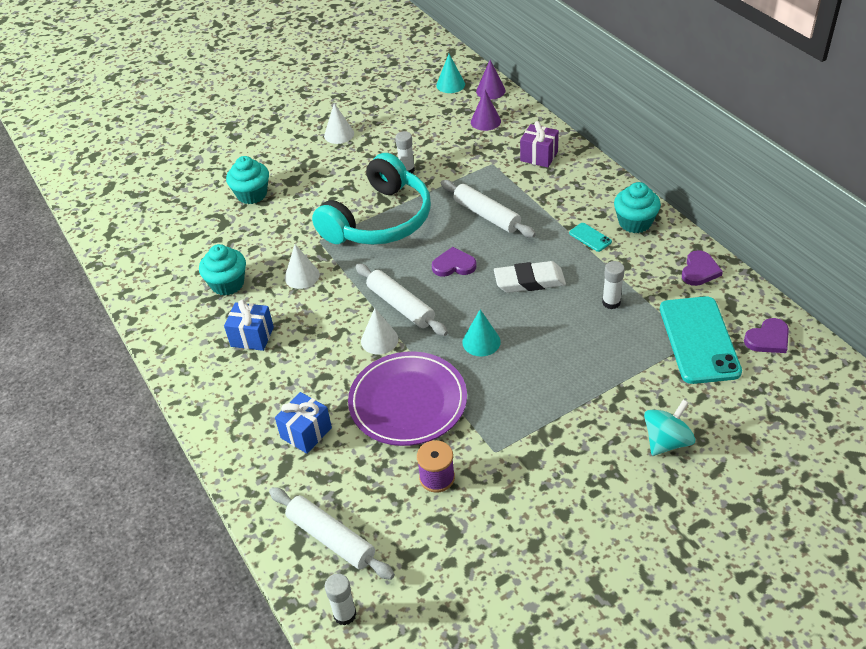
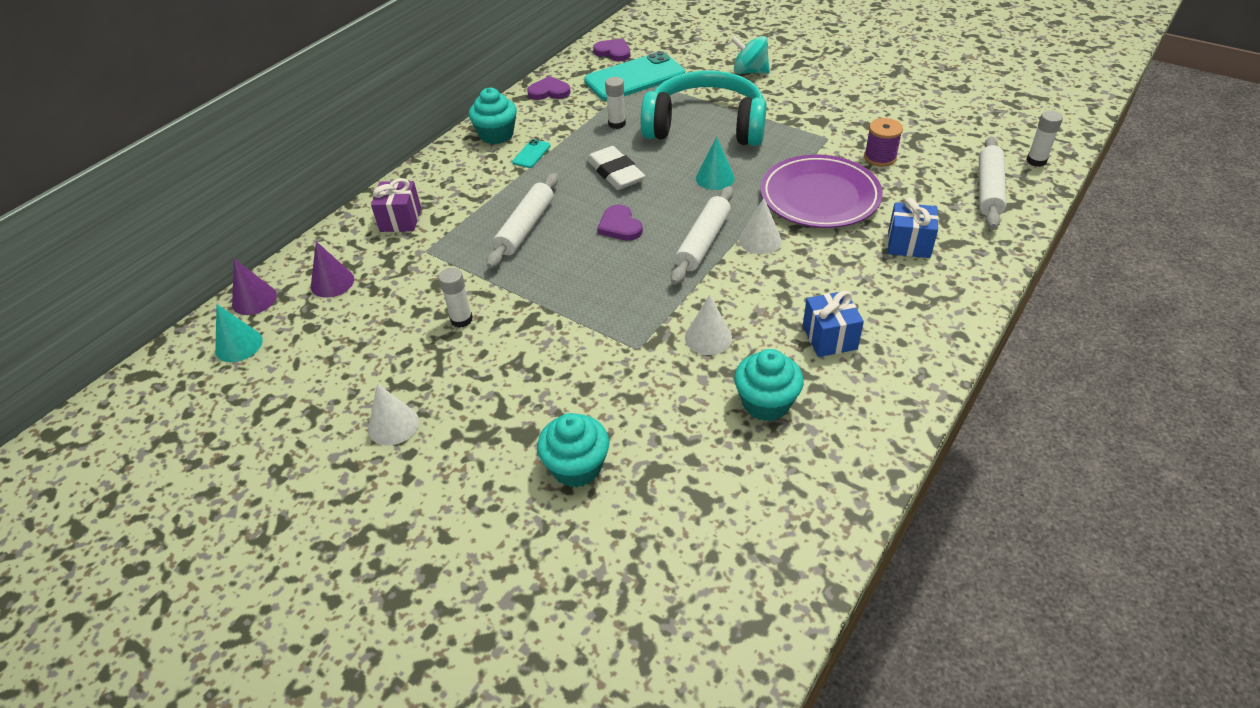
camera: 115 degrees left, 0 degrees up
turquoise headphones [312,153,431,245] -> turquoise headphones moved to [641,71,767,146]

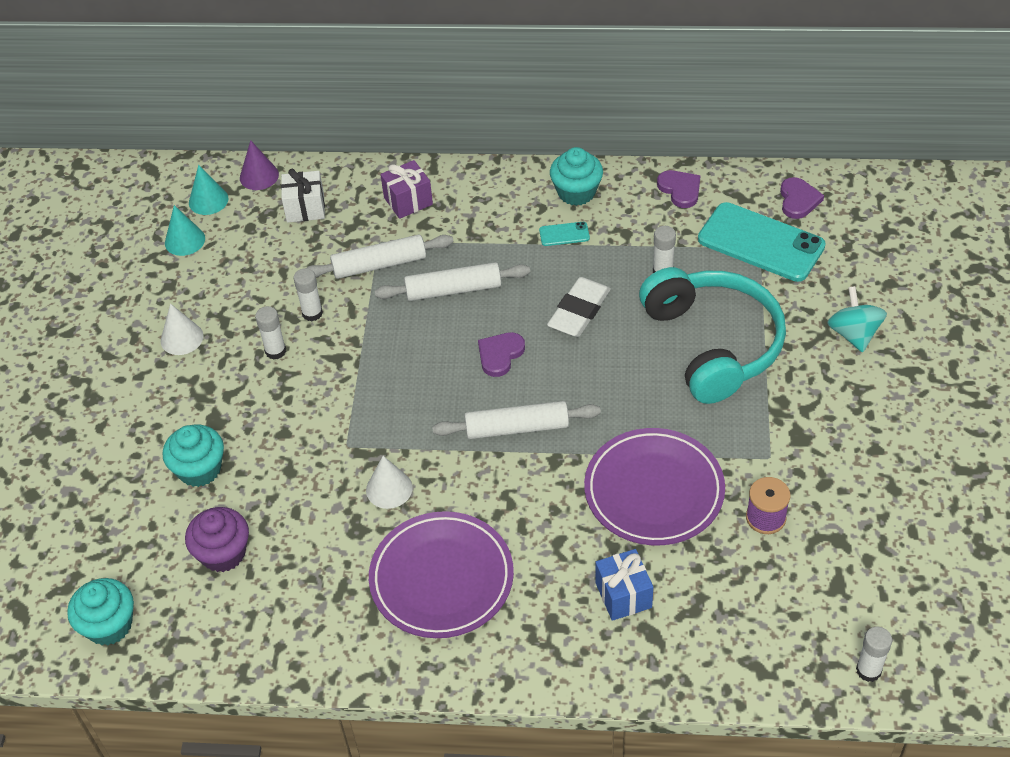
camera: 60 degrees right, 5 degrees up
purple cone [311,241,354,298] -> white gift [281,169,325,223]
turquoise cone [696,137,735,190] -> turquoise cone moved to [165,205,205,256]
turquoise cupcake [734,349,804,421] -> turquoise cupcake moved to [67,578,134,645]
white cone [739,198,782,254] -> none
blue gift [803,291,864,357] -> purple plate [369,511,514,638]
white rolling pin [979,136,1006,229] -> white rolling pin moved to [307,234,453,279]
none -> purple cupcake [185,507,249,572]
none -> white glue stick [255,306,286,360]

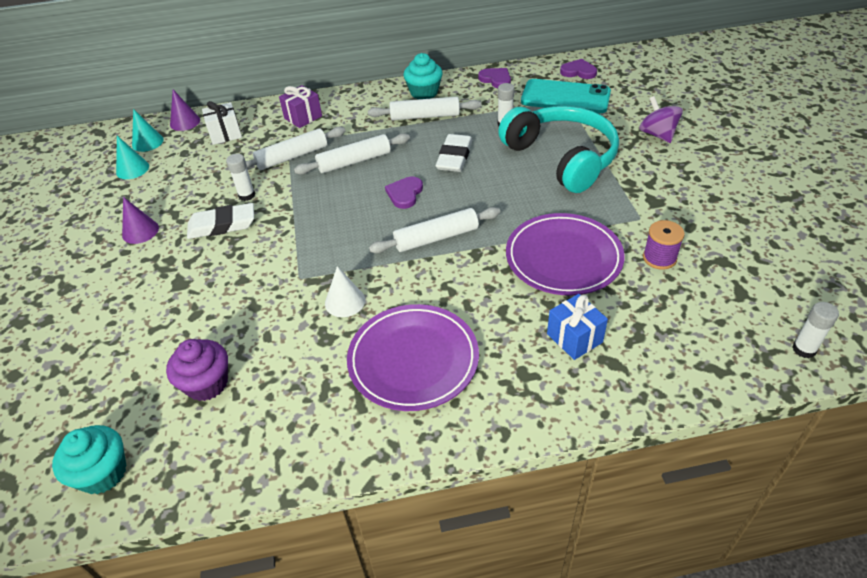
camera: 15 degrees left, 5 degrees down
white cone [161,303,203,355] -> purple cone [122,197,159,244]
turquoise cupcake [163,425,224,487] -> none
white glue stick [255,306,286,360] -> white eraser [187,203,254,239]
turquoise phone [539,222,590,246] -> white rolling pin [368,97,482,120]
purple heart [780,177,824,219] -> purple heart turned 60 degrees counterclockwise [560,59,597,79]
turquoise spinning top [827,286,887,353] -> purple spinning top [639,96,683,143]

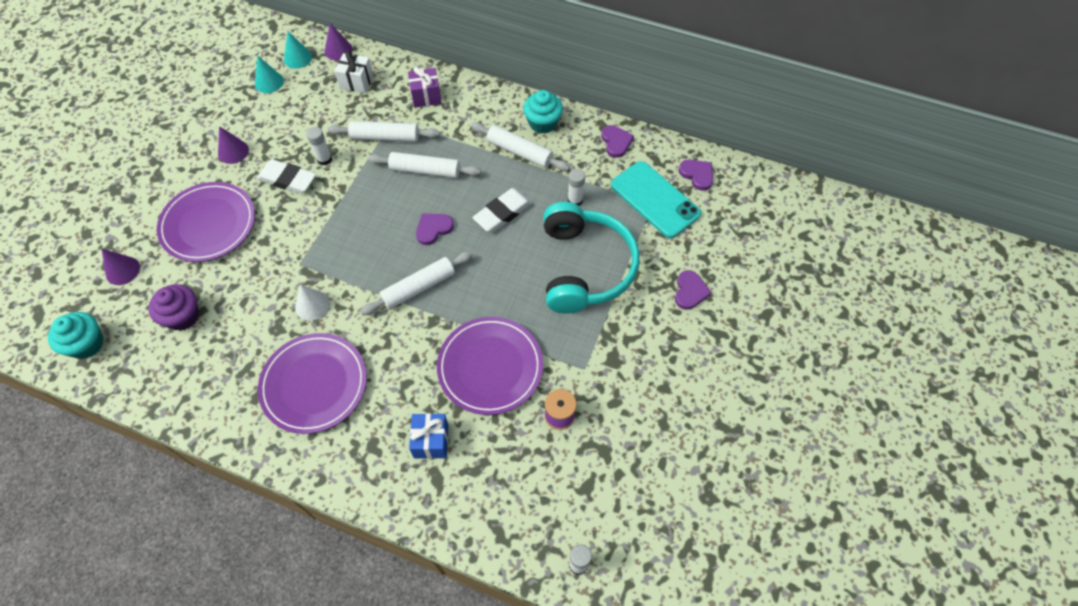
camera: 30 degrees right, 15 degrees up
white rolling pin [369,207,501,253] -> white rolling pin turned 45 degrees counterclockwise [360,252,473,315]
purple spinning top [639,96,683,143] -> purple heart [675,270,712,310]
none -> purple cone [102,249,140,285]
none -> purple plate [157,182,255,262]

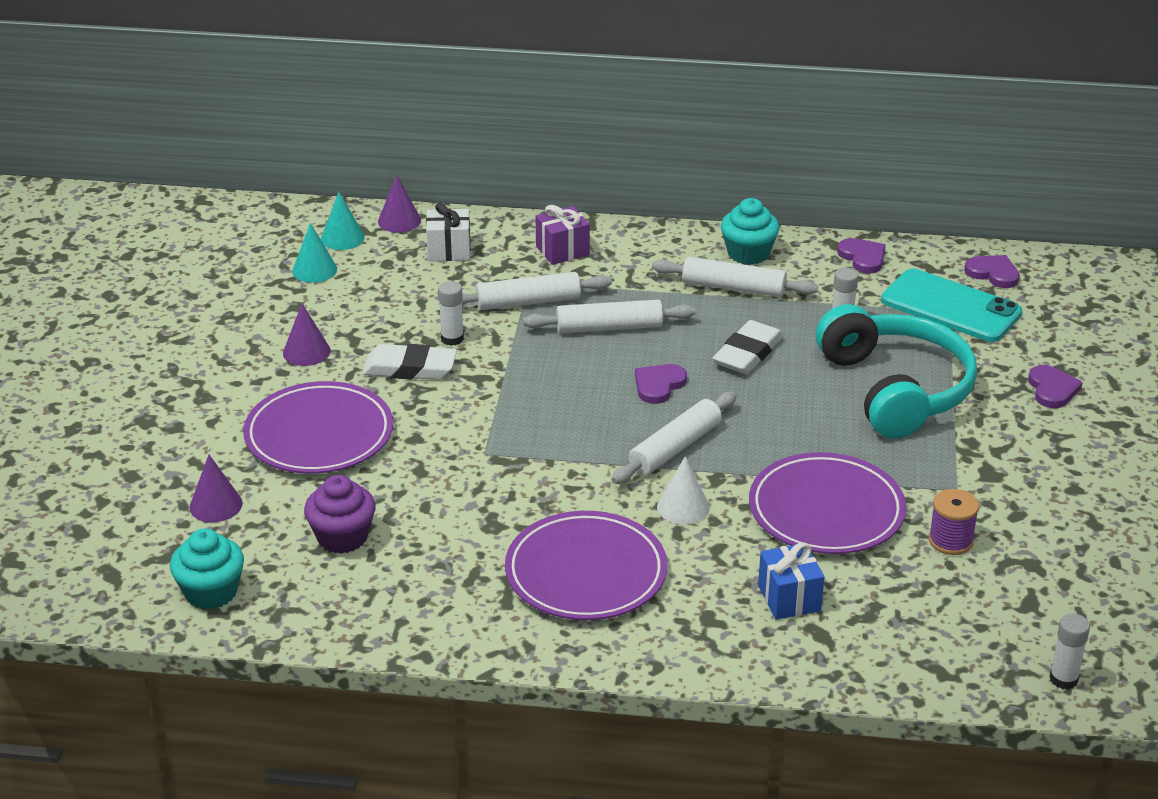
camera: 15 degrees left, 25 degrees down
white cone [295,284,329,321] -> white cone moved to [657,456,709,525]

